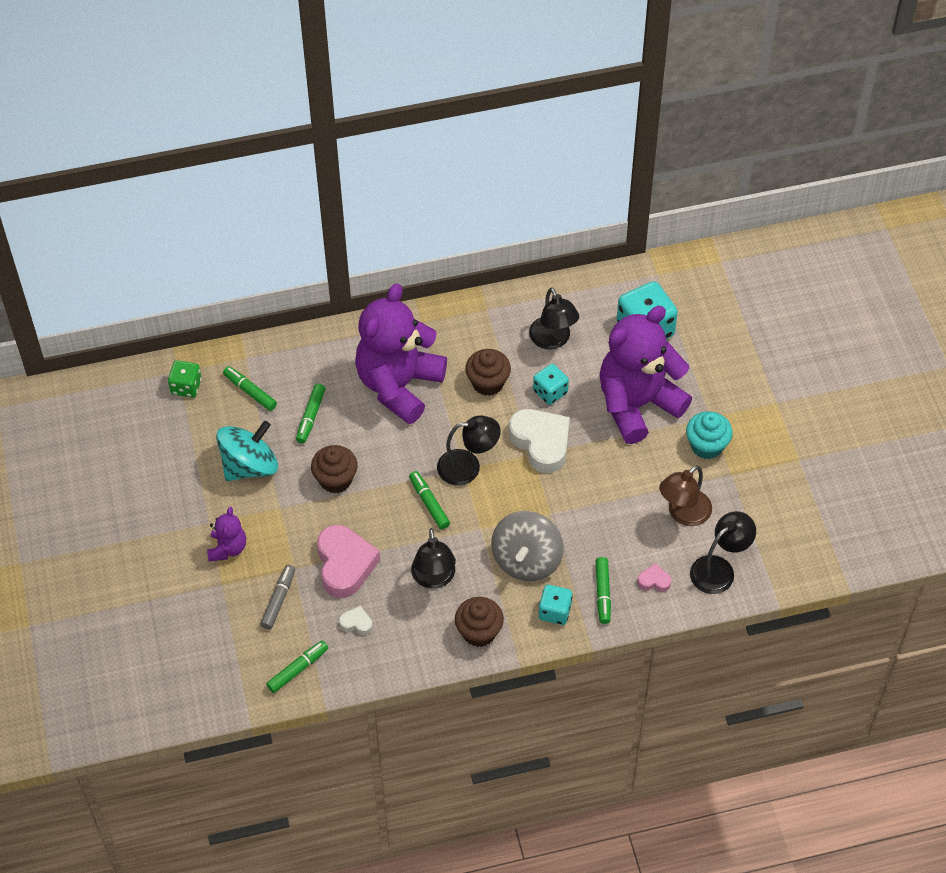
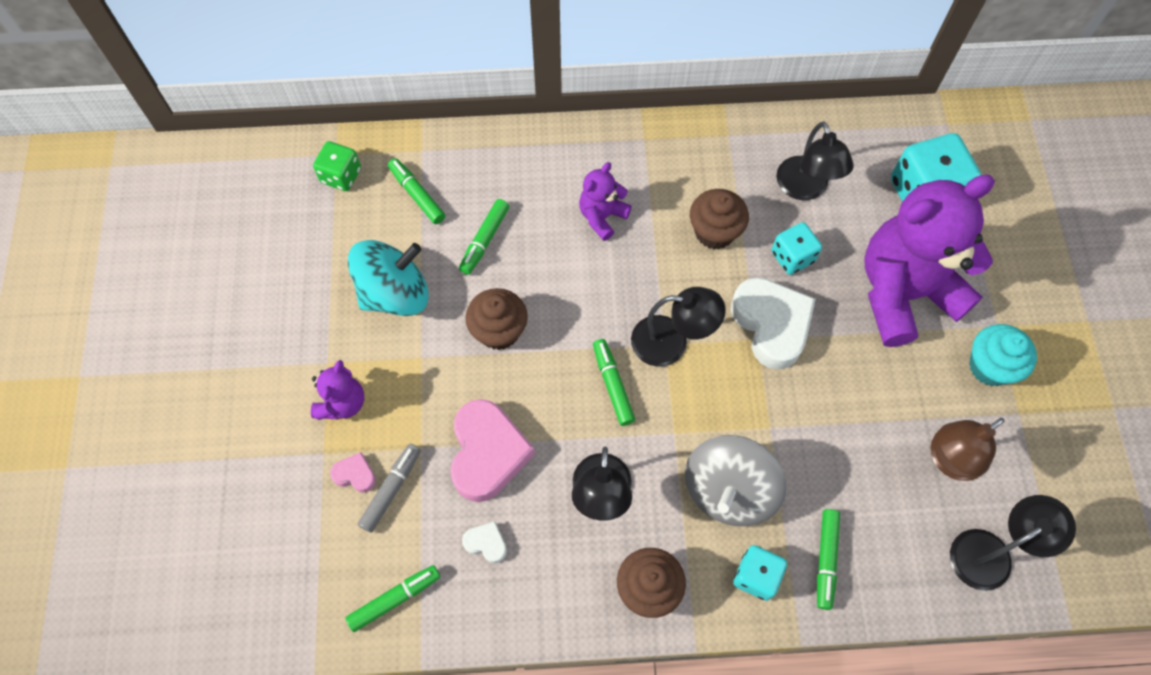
camera: 10 degrees right, 10 degrees up
purple teddy bear [355,283,447,424] -> purple teddy bear [579,162,632,241], size x0.45
pink heart [637,563,671,592] -> pink heart moved to [330,452,376,493]

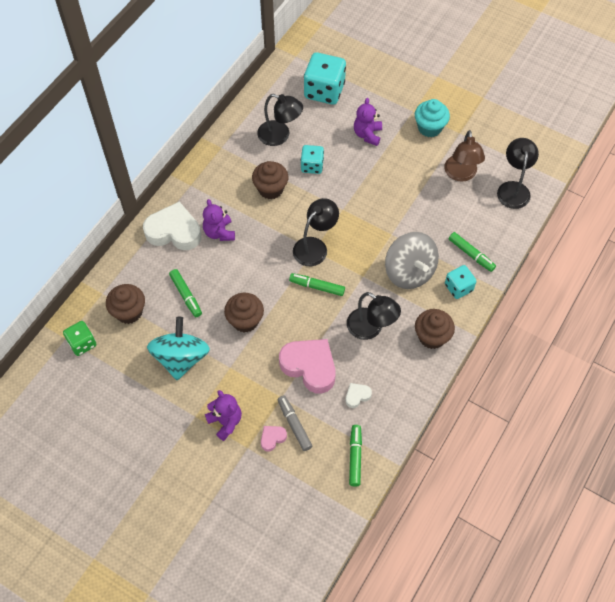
camera: 55 degrees left, 5 degrees down
green marker [388,158,445,224] -> brown cupcake [106,284,145,324]
white heart [731,277,816,369] -> white heart moved to [143,201,201,250]
purple teddy bear [864,174,995,347] -> purple teddy bear [354,98,382,146], size x0.45

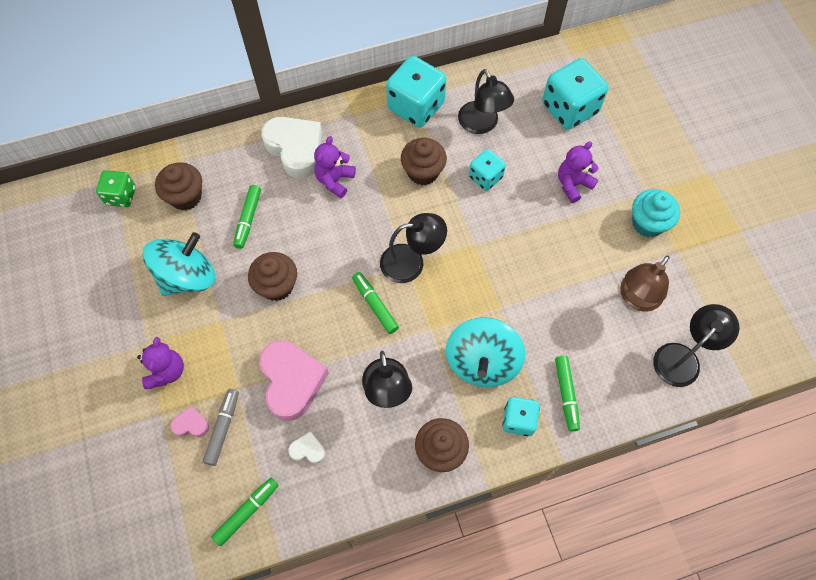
camera: 40 degrees right, 5 degrees up
grey spinning top [385,232,439,289] -> turquoise spinning top [446,317,526,387]
none -> turquoise dice [386,56,447,128]

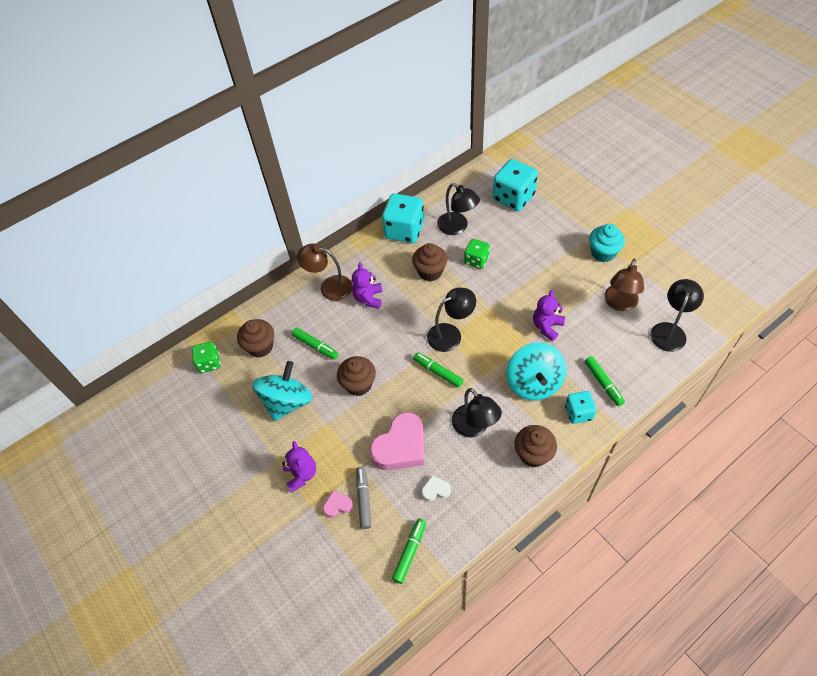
camera: 15 degrees left, 10 degrees down
green marker [233,185,261,249] -> green marker turned 45 degrees counterclockwise [292,328,339,360]
pink heart [259,340,329,421] -> pink heart turned 75 degrees clockwise [370,412,424,470]
white heart [261,117,322,179] -> brown lamp [297,243,353,301]
turquoise dice [469,149,506,191] -> green dice [464,239,490,269]
purple teddy bear [558,142,598,203] -> purple teddy bear moved to [533,290,565,341]

